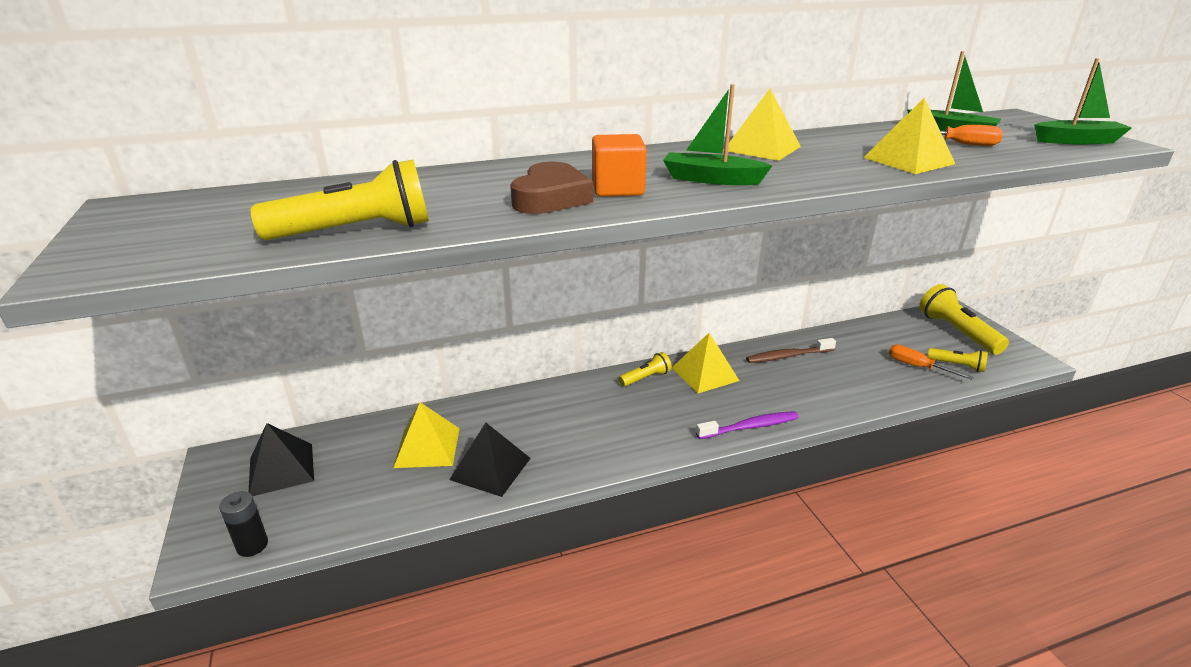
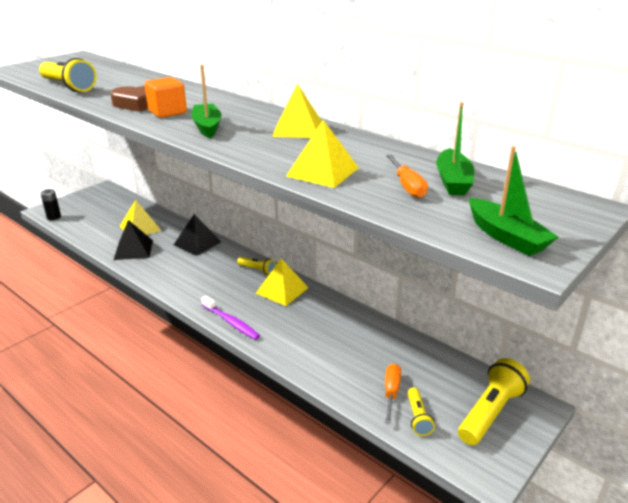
camera: 60 degrees right, 0 degrees up
black pyramid [249,423,314,496] -> black pyramid moved to [174,214,221,256]
brown toothbrush [746,338,836,363] -> none

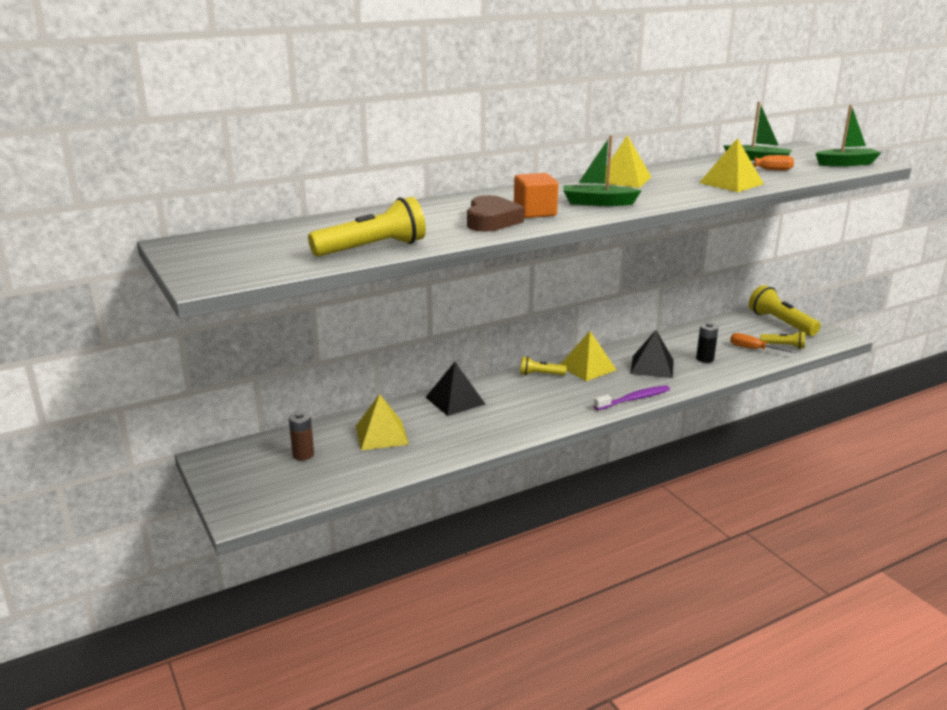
camera: 70 degrees left, 5 degrees down
black battery [40,189,61,220] -> black battery moved to [696,322,718,363]
black pyramid [114,220,153,260] -> black pyramid moved to [630,330,674,378]
yellow flashlight [237,257,276,275] -> yellow flashlight turned 135 degrees counterclockwise [520,356,567,375]
none -> brown battery [289,412,314,460]

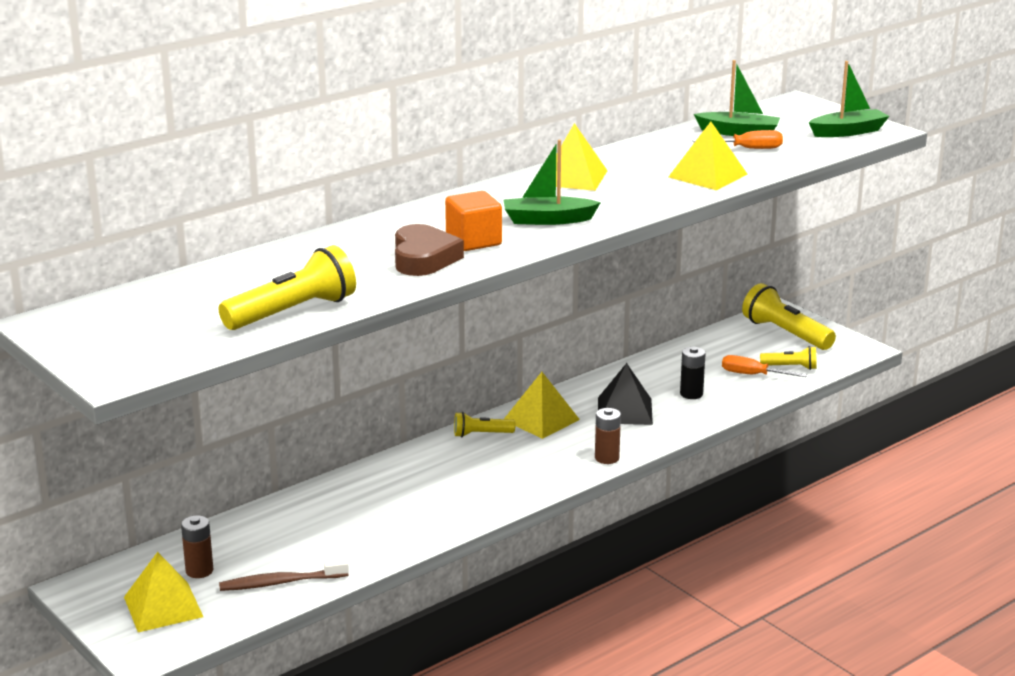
camera: 10 degrees left, 0 degrees up
yellow pyramid [356,394,409,450] -> yellow pyramid moved to [124,552,203,632]
black pyramid [425,362,485,416] -> none
purple toothbrush [594,385,670,410] -> brown battery [595,408,621,464]
none -> brown toothbrush [219,558,349,591]

